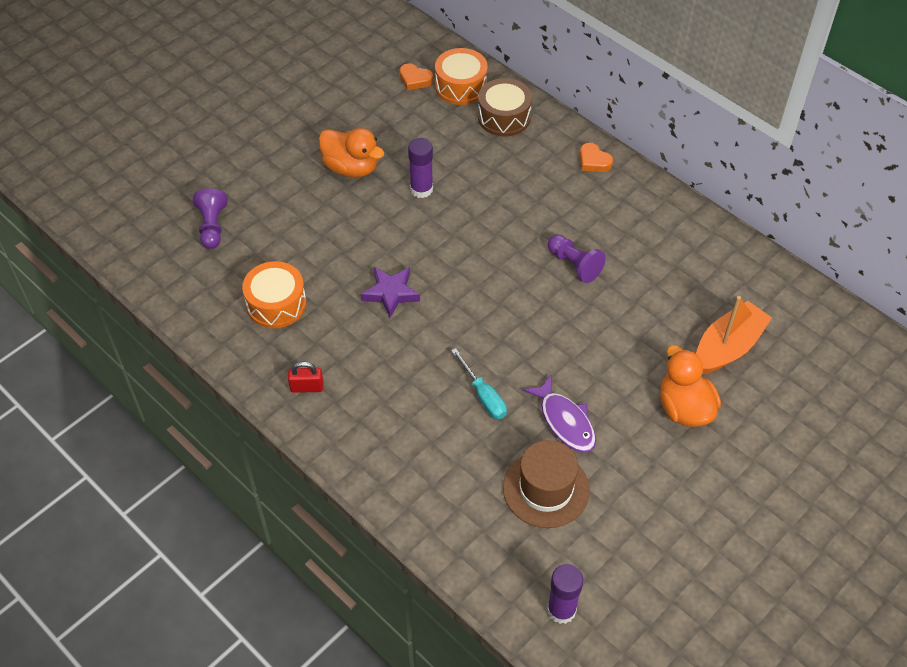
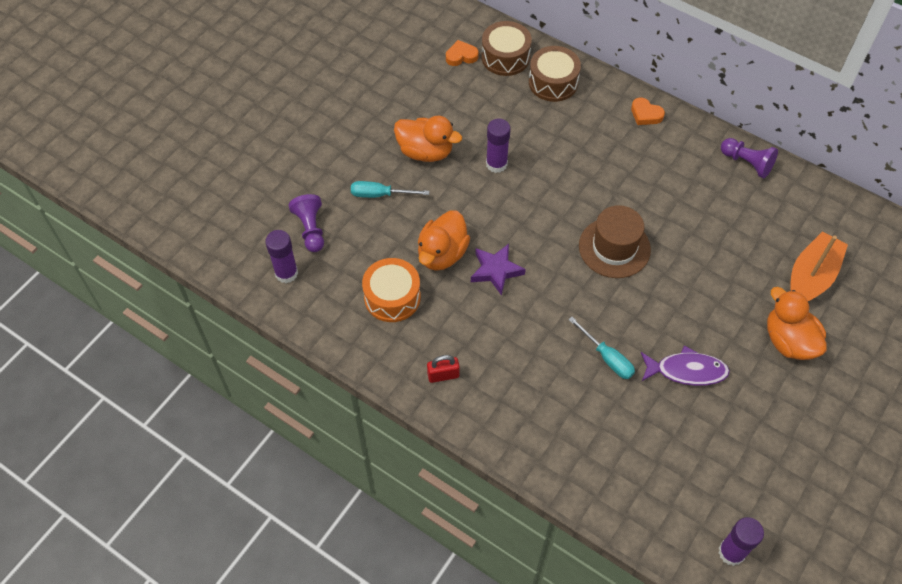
camera: 10 degrees left, 5 degrees up
orange heart [400,63,433,90] -> orange heart turned 150 degrees clockwise [446,40,479,66]
orange drum [435,48,488,105] -> brown drum [481,21,532,76]
brown hat [503,440,590,528] -> brown hat moved to [579,205,651,278]
purple fish [523,376,596,453] -> purple fish turned 45 degrees counterclockwise [641,346,730,386]
purple pawn [548,235,606,283] -> purple pawn moved to [721,138,778,178]
none -> purple glue stick [265,230,298,283]
none -> turquoise screwdriver [351,181,429,198]
none -> orange duck [418,210,470,271]

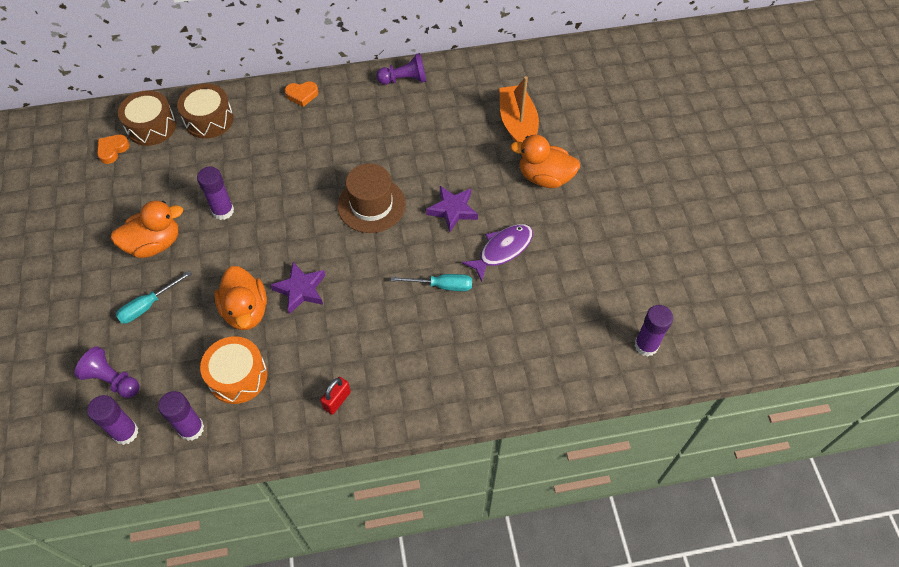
camera: 45 degrees left, 0 degrees up
none -> purple glue stick [158,391,204,441]
none -> purple star [426,186,478,232]

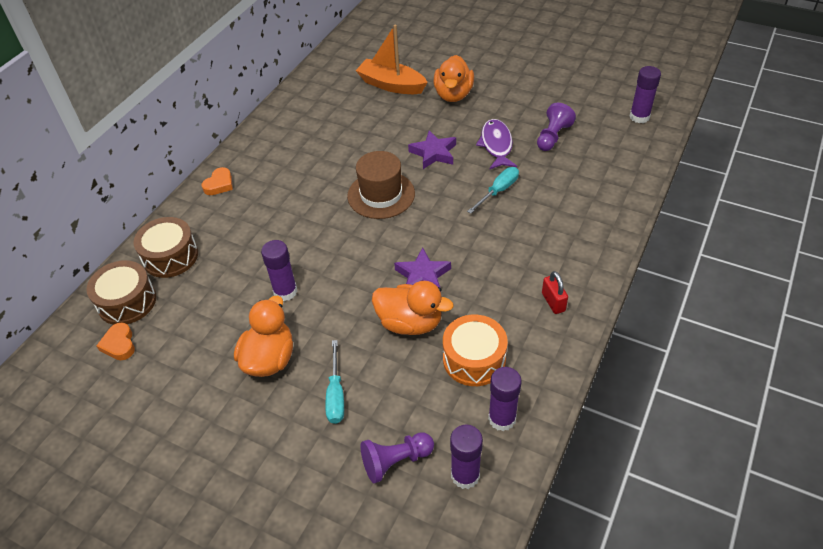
camera: 50 degrees left, 10 degrees down
purple pawn [376,53,426,85] -> purple pawn moved to [537,103,576,151]
orange duck [510,135,580,188] -> orange duck turned 45 degrees counterclockwise [433,55,474,102]

